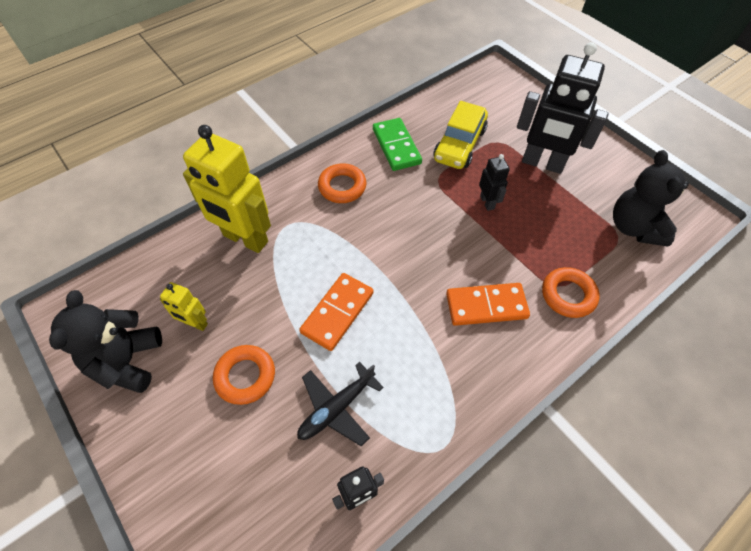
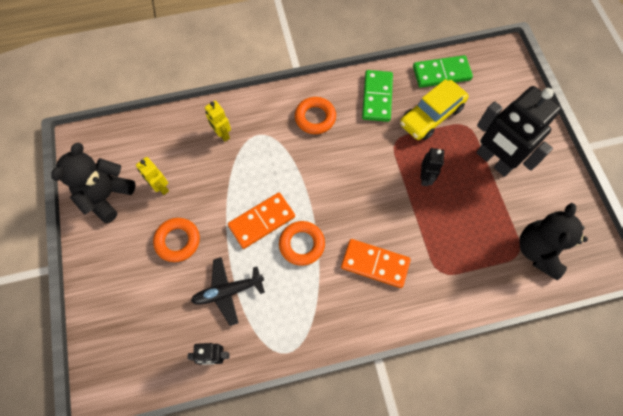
camera: 25 degrees right, 10 degrees up
yellow robot [183,125,271,253] -> yellow robot [205,101,231,142], size x0.48
orange ring [542,267,600,318] -> orange ring moved to [279,221,325,266]
none -> green domino [413,55,473,88]

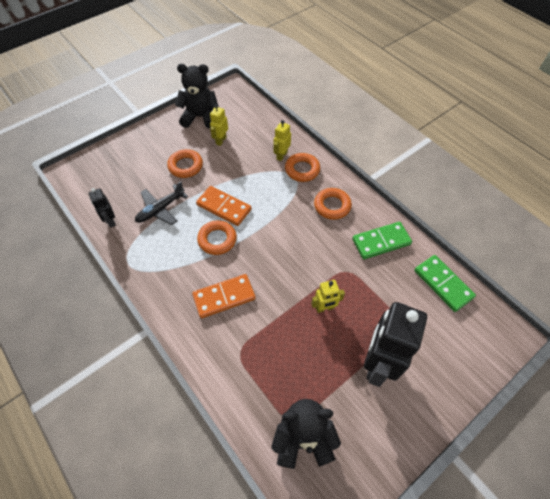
camera: 65 degrees right, 10 degrees down
black plane [191,257,265,326] -> black plane turned 90 degrees counterclockwise [135,182,188,225]
orange domino [341,239,411,288] -> orange domino turned 75 degrees clockwise [192,274,256,318]
yellow car [400,79,469,140] -> none
black robot [421,148,444,186] -> yellow robot [311,280,345,313]
none -> orange ring [285,153,320,182]

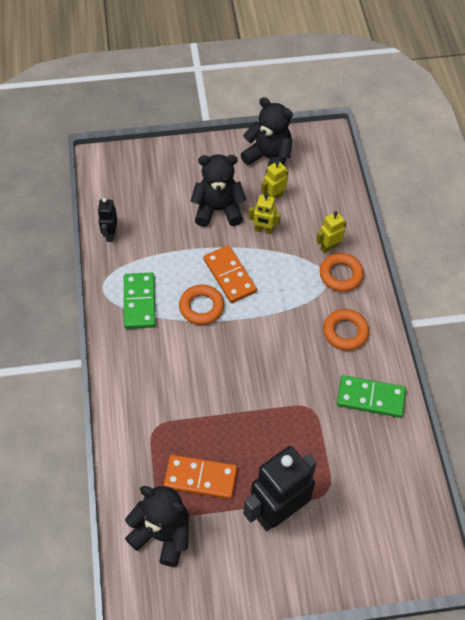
camera: 30 degrees right, 0 degrees up
black plane [135,182,188,225] -> none
orange ring [167,149,203,178] -> black teddy bear [191,154,246,227]
orange domino [192,274,256,318] -> orange domino moved to [164,455,237,499]
yellow robot [311,280,345,313] -> yellow robot moved to [249,194,281,234]
green domino [414,255,476,312] -> green domino moved to [124,272,156,329]

